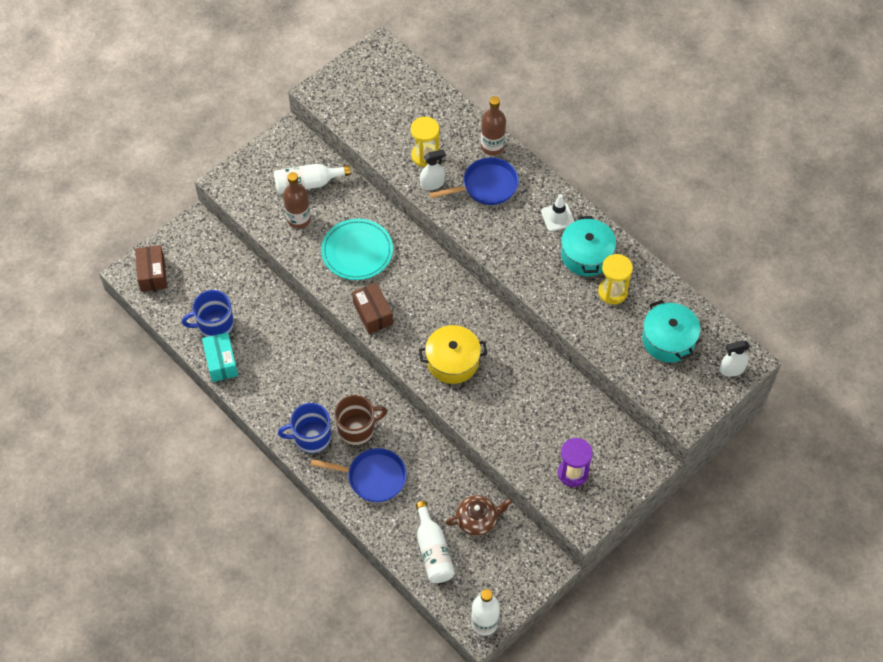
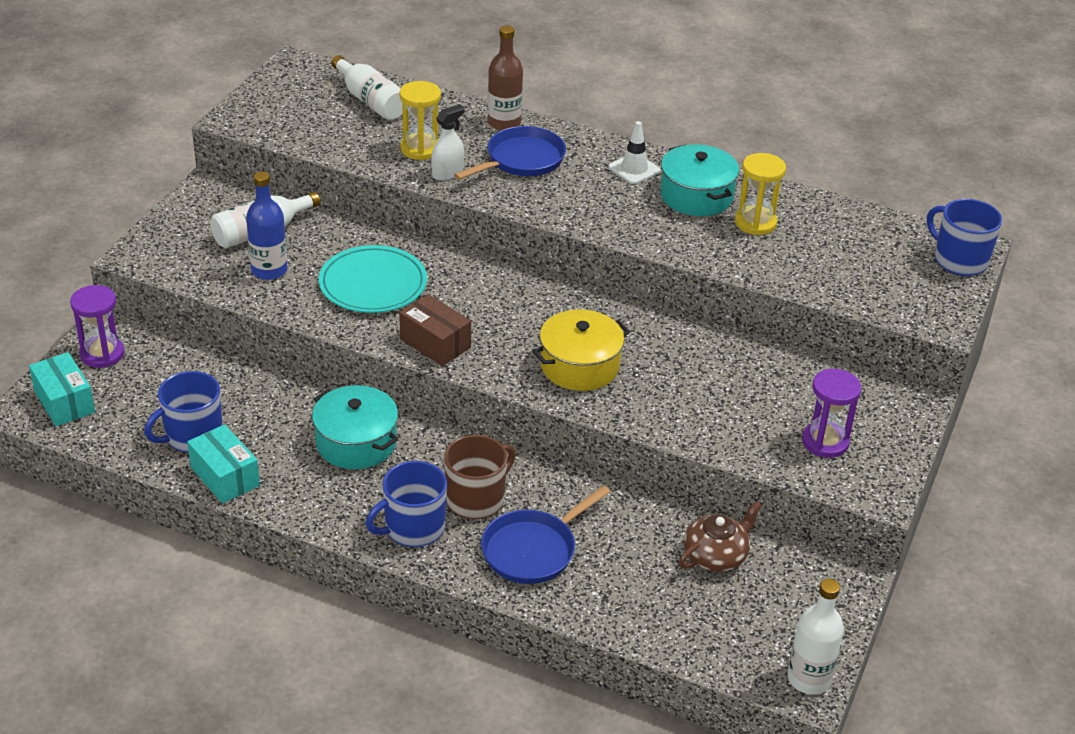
camera: 25 degrees left, 20 degrees down
brown box [135,245,167,292] -> turquoise box [29,352,95,426]
brown bottle [283,172,311,229] -> blue bottle [246,171,288,280]
blue pan [310,448,407,502] -> blue pan turned 150 degrees clockwise [481,486,610,584]
white bottle [416,501,455,583] -> white bottle moved to [331,55,403,120]
turquoise pot [642,300,700,362] -> turquoise pot moved to [312,385,398,469]
white spray bottle [720,340,750,377] -> blue mug [927,199,1002,276]
none -> purple hourglass [70,285,124,368]

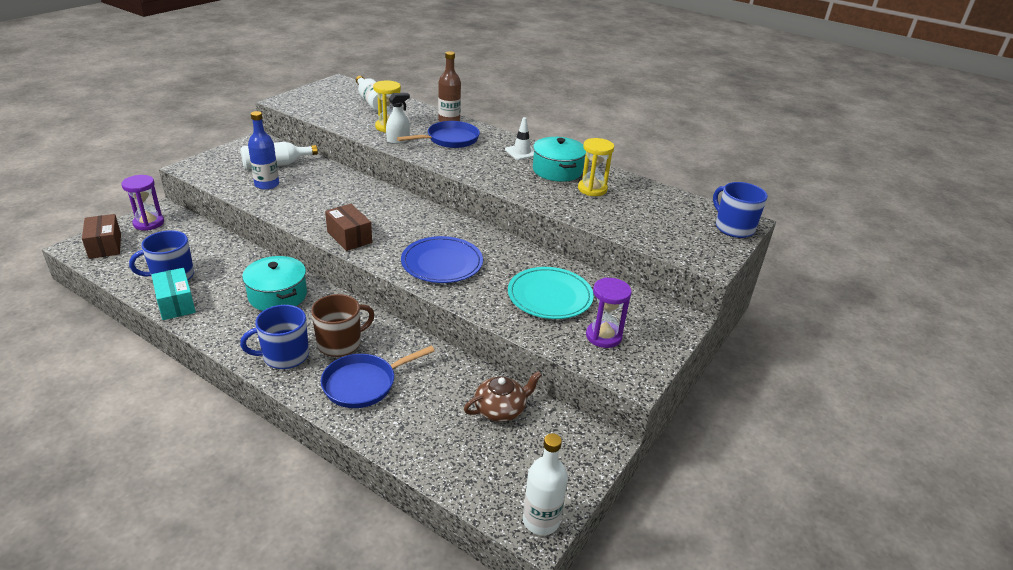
camera: 10 degrees right, 5 degrees down
turquoise box [29,352,95,426] -> brown box [82,214,121,259]
turquoise plate [319,245,427,313] -> turquoise plate moved to [508,267,594,319]
yellow pot [532,309,630,391] -> blue plate [401,236,483,283]

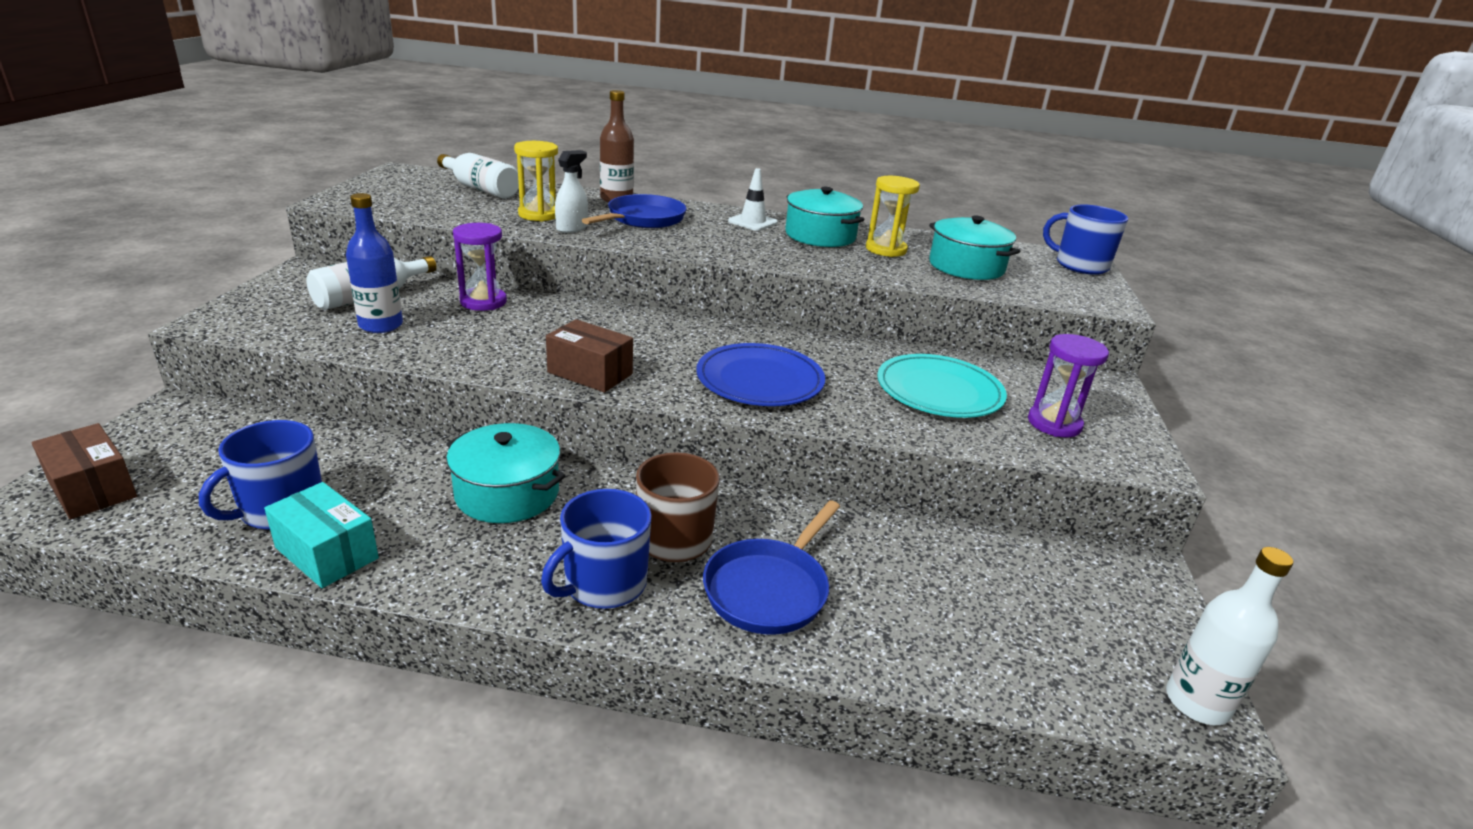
camera: 25 degrees left, 5 degrees down
purple hourglass [122,175,164,231] -> purple hourglass moved to [453,223,507,311]
brown teapot [464,371,542,422] -> none
none -> turquoise pot [929,215,1021,280]

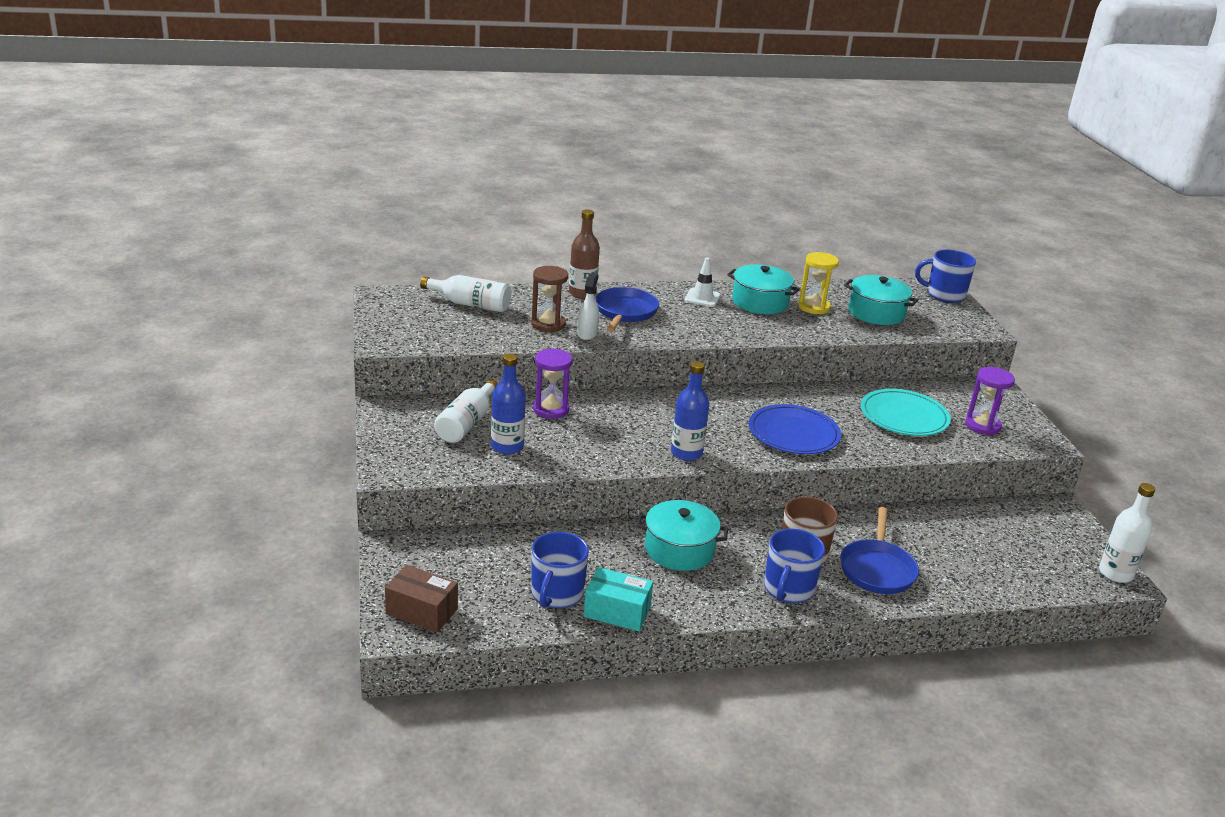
camera: 20 degrees left, 0 degrees up
yellow hourglass [514,141,558,221] -> brown hourglass [531,266,568,332]
brown box [546,319,633,393] -> blue bottle [671,361,709,461]

